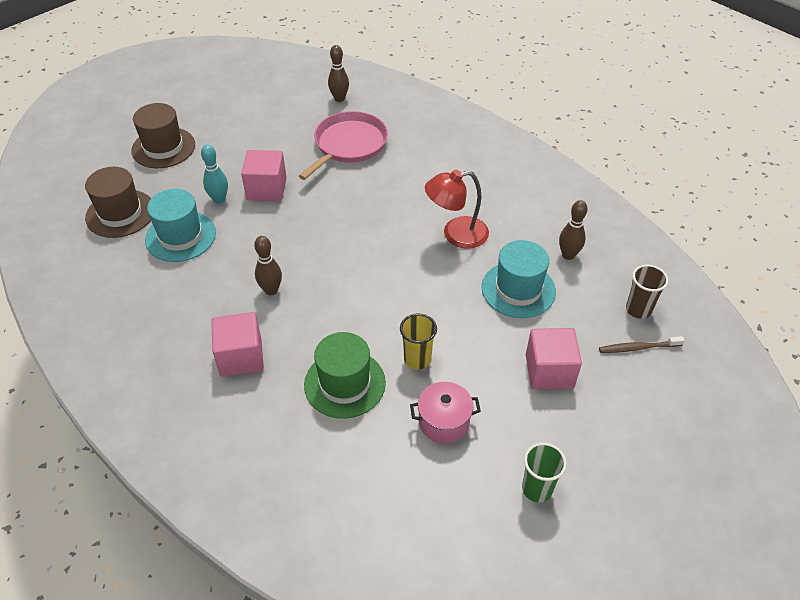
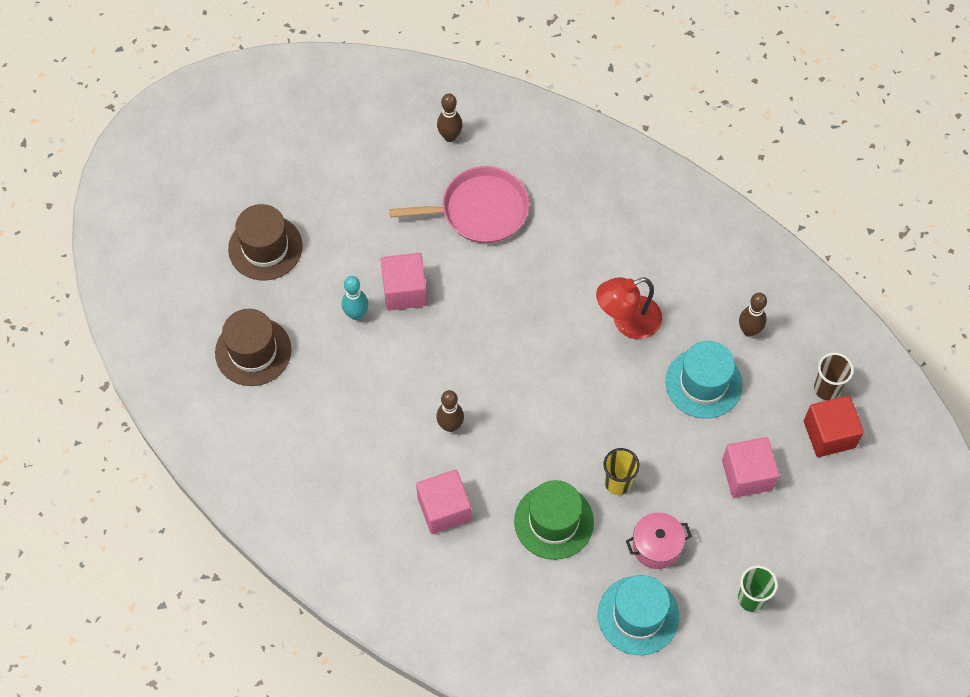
camera: 10 degrees left, 15 degrees up
turquoise hat [145,189,216,262] -> turquoise hat moved to [598,575,679,655]
pink pan [299,111,388,180] -> pink pan turned 60 degrees clockwise [389,166,529,243]
brown toothbrush [599,336,685,353] -> red cube [804,395,864,457]

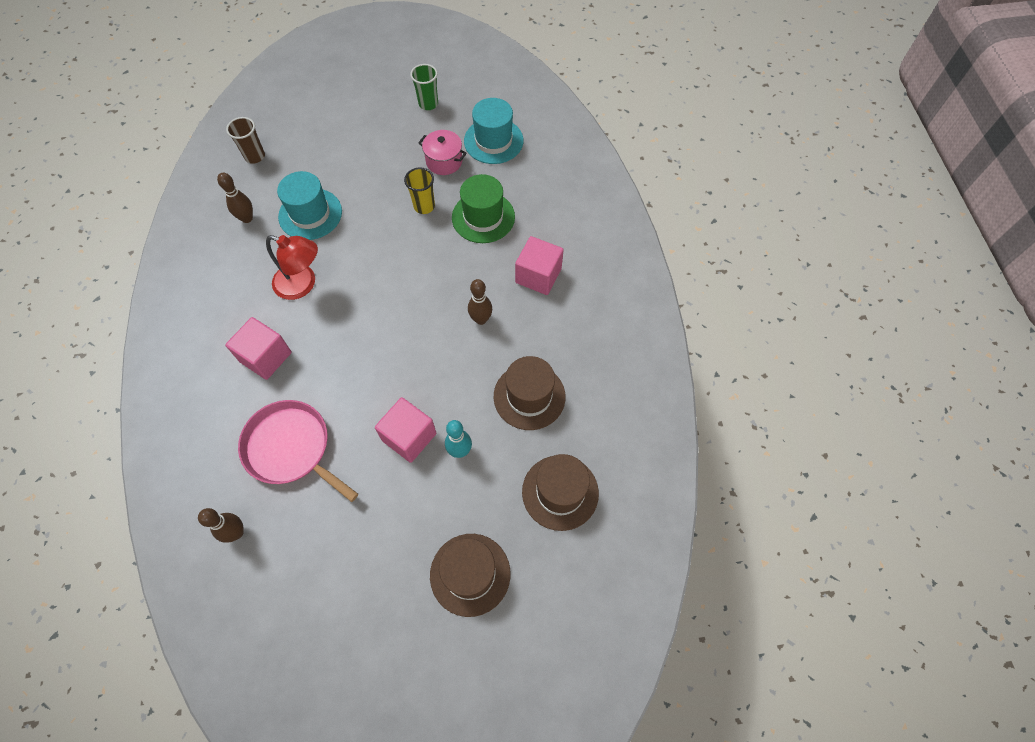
camera: 135 degrees left, 0 degrees up
pink cube [722,437,779,498] -> pink cube moved to [225,317,292,380]
red cube [804,395,864,457] -> none
none -> brown hat [494,356,565,430]

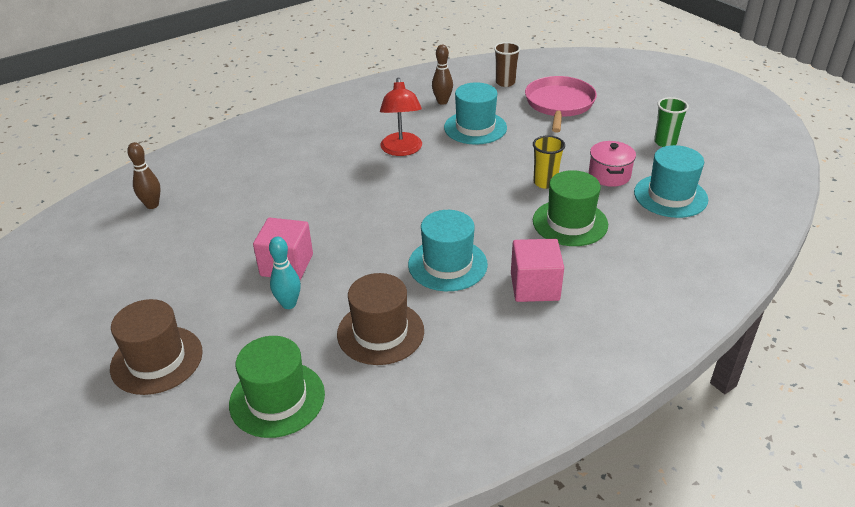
camera: 65 degrees right, 25 degrees down
pink cube [225,317,292,380] -> none
pink pan [238,400,358,502] -> pink pan moved to [525,76,597,132]
brown bowling pin [468,279,492,325] -> turquoise hat [408,210,488,291]
brown hat [522,454,599,531] -> green hat [229,336,325,438]

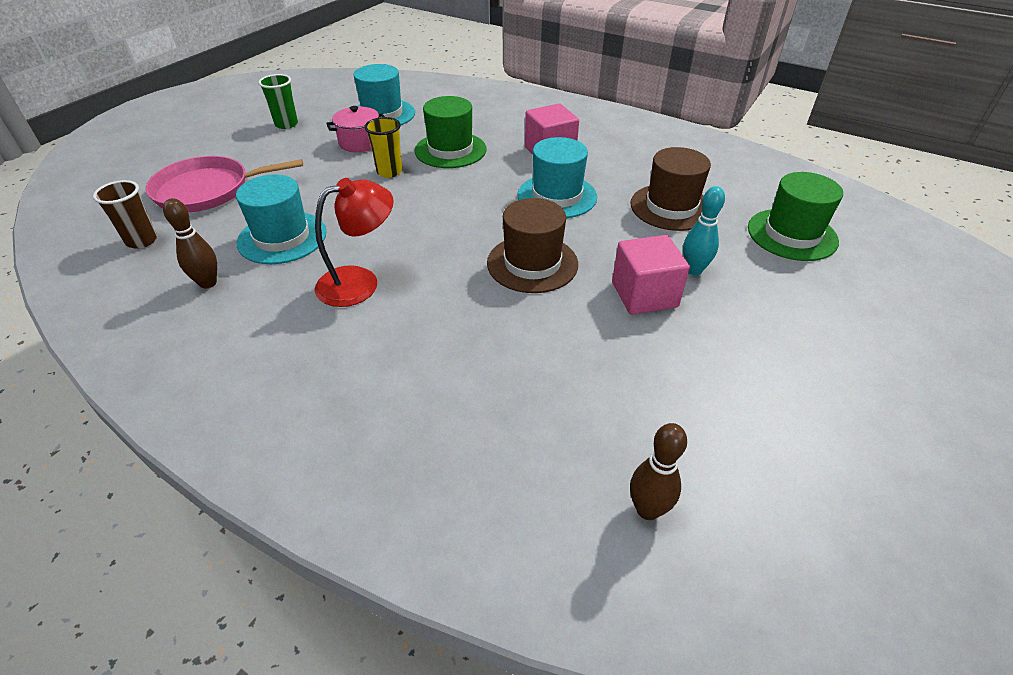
camera: 115 degrees left, 5 degrees up
brown hat [110,299,203,395] -> brown hat moved to [487,198,578,293]

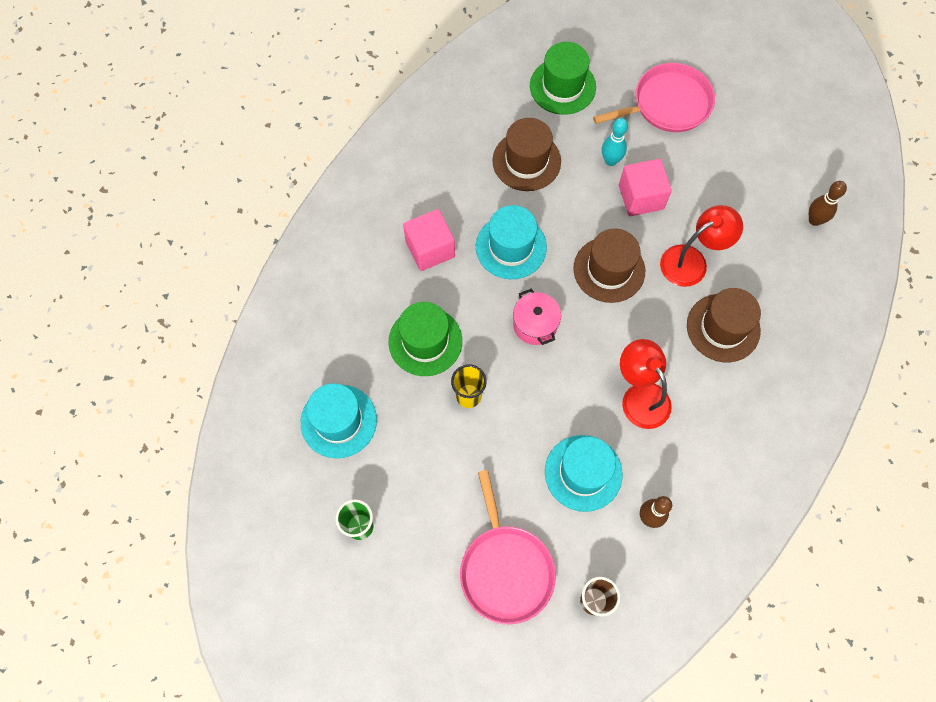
camera: 90 degrees left, 25 degrees up
pink pot [326,106,385,152] -> pink pot moved to [513,289,561,345]
none -> pink pan [593,63,715,132]
none -> red lamp [660,205,743,287]
none -> brown hat [687,288,761,362]

